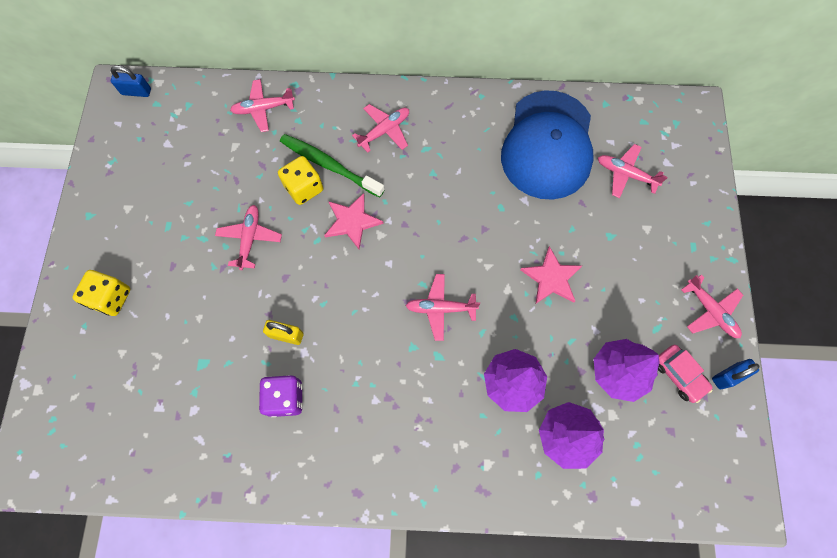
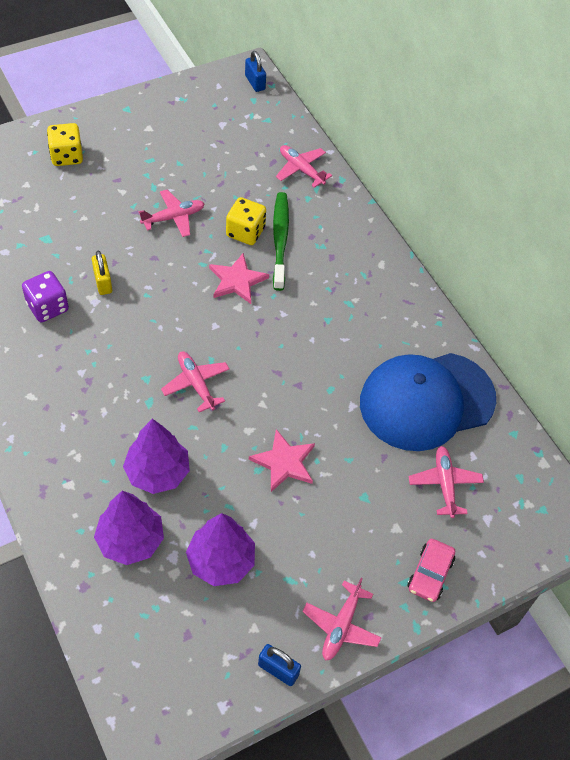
camera: 55 degrees right, 15 degrees down
pink plane [352,104,409,153] -> none
pink car [658,345,713,403] -> pink car moved to [407,539,455,602]

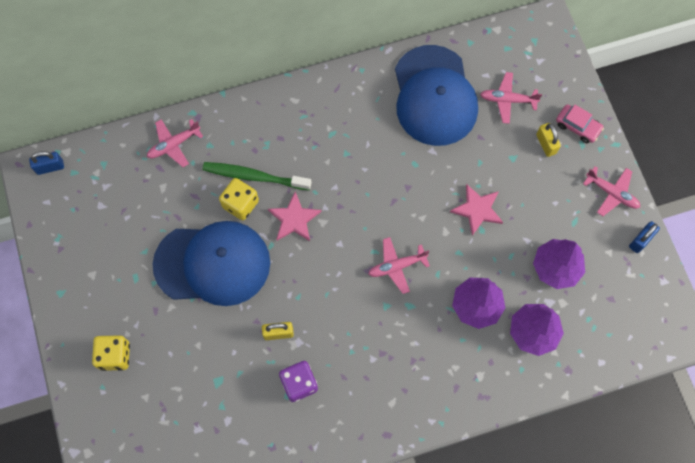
camera: 75 degrees left, 15 degrees up
pink plane [139,190,205,237] -> blue cap [153,221,270,306]
none -> yellow padlock [536,123,561,157]

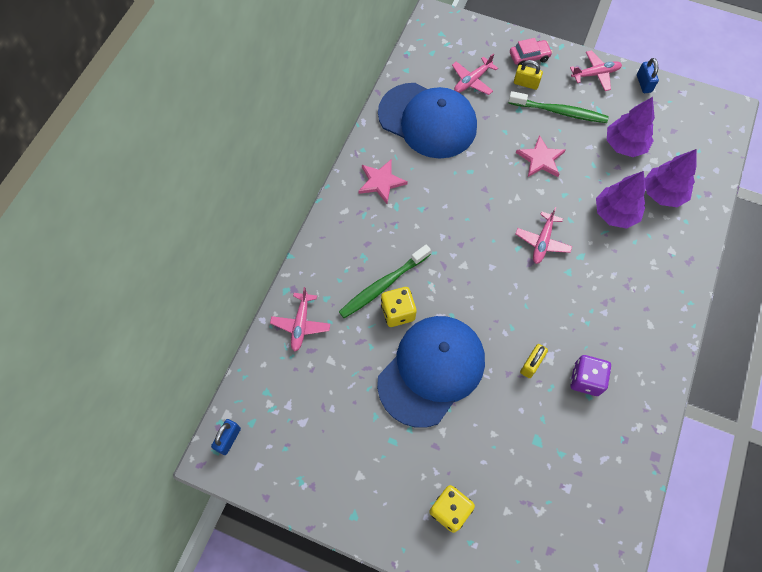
camera: 50 degrees left, 5 degrees down
pink star [268,191,322,241] -> pink star moved to [358,159,408,204]
none -> green toothbrush [508,91,609,123]

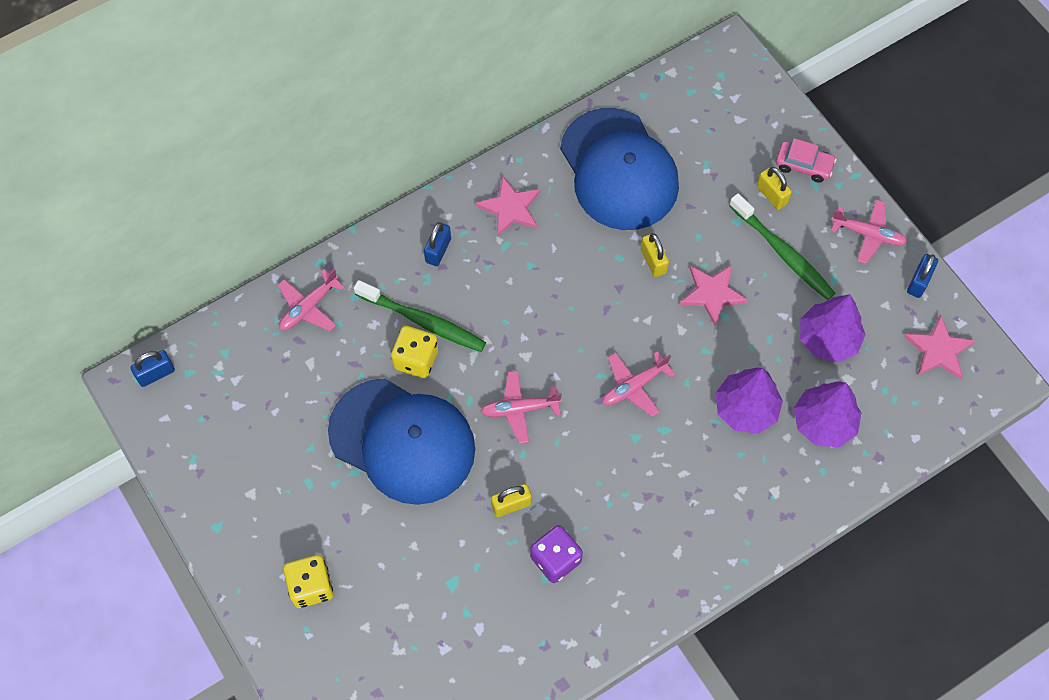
camera: 35 degrees right, 0 degrees up
green toothbrush [339,245,431,318] -> green toothbrush turned 150 degrees counterclockwise [354,280,486,352]
blue cap [377,316,485,428] -> blue cap turned 45 degrees clockwise [328,379,475,505]
pink plane [452,53,498,95] -> pink plane moved to [480,370,562,444]
none -> blue padlock [424,222,451,266]
none -> yellow padlock [641,233,669,277]
none -> pink star [904,314,976,379]

